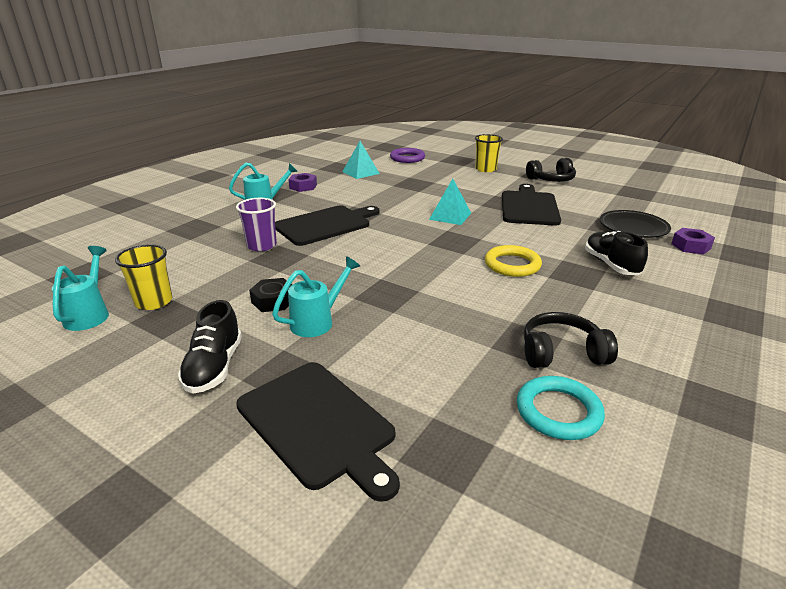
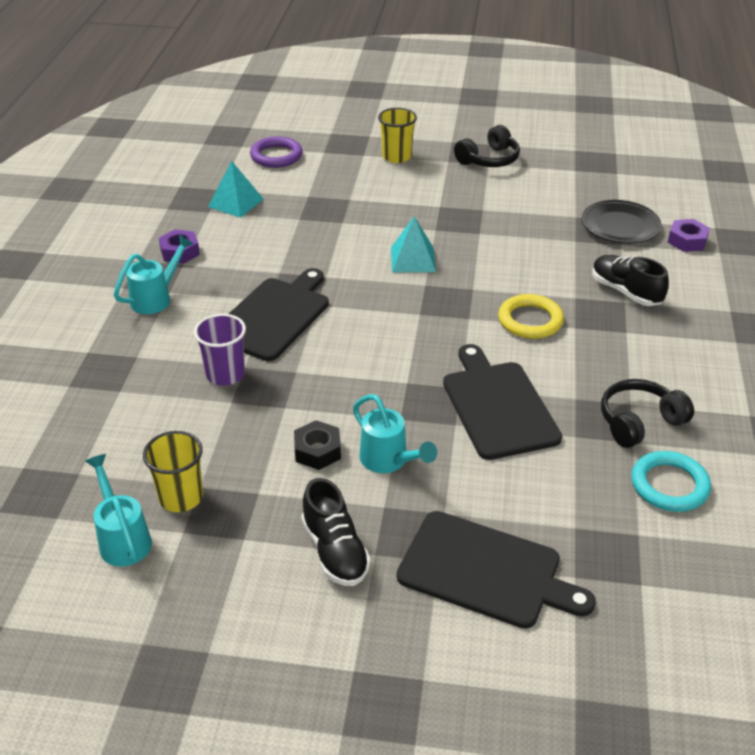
camera: 25 degrees left, 10 degrees up
turquoise watering can [272,256,360,337] -> turquoise watering can turned 120 degrees clockwise [353,394,437,473]
black cutting board [502,184,561,226] -> black cutting board moved to [443,344,562,460]

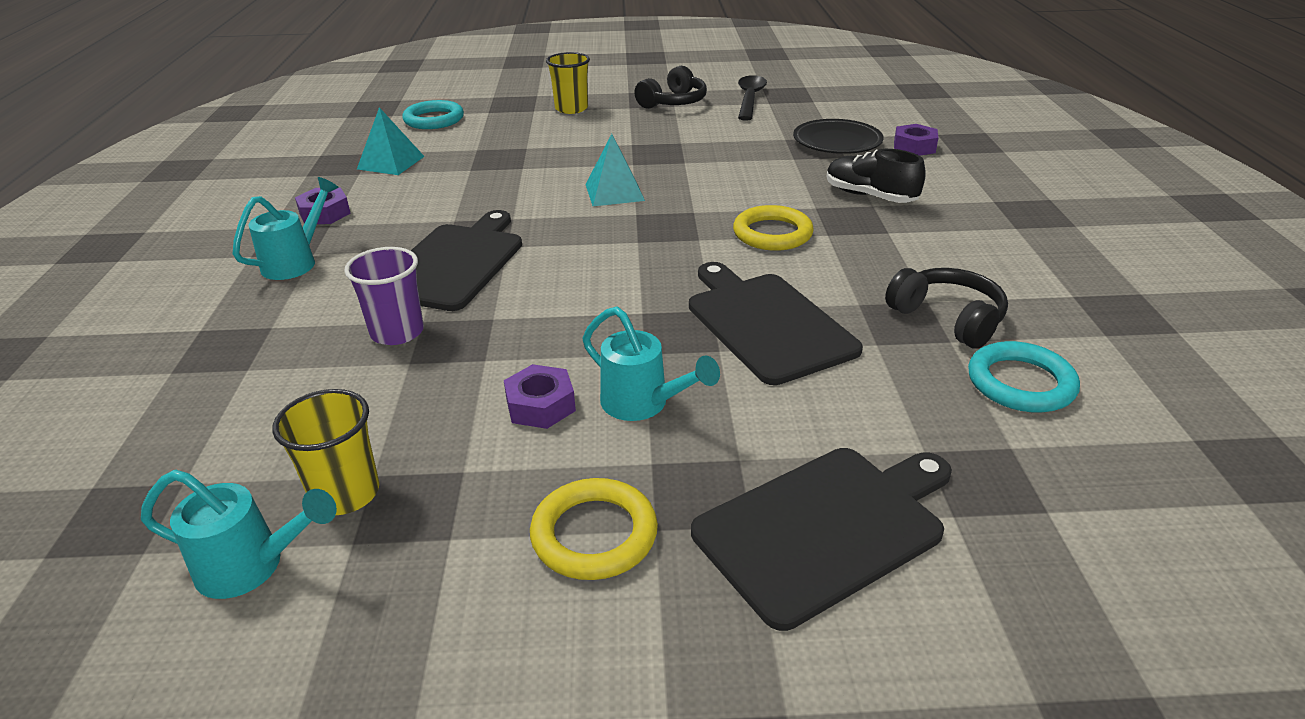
camera: 10 degrees left, 5 degrees down
turquoise watering can [85,454,152,567] -> turquoise watering can turned 135 degrees clockwise [141,470,337,599]
purple ring [250,136,303,168] -> turquoise ring [402,100,464,129]
black nut [294,420,341,470] -> purple nut [504,364,576,429]
black shoe [302,478,371,586] -> yellow ring [530,478,658,580]
black cutting board [397,511,596,629] -> black cutting board turned 45 degrees counterclockwise [691,448,952,631]
black headphones [601,379,694,448] -> black headphones turned 90 degrees clockwise [885,268,1008,349]
none -> black spoon [738,75,767,121]

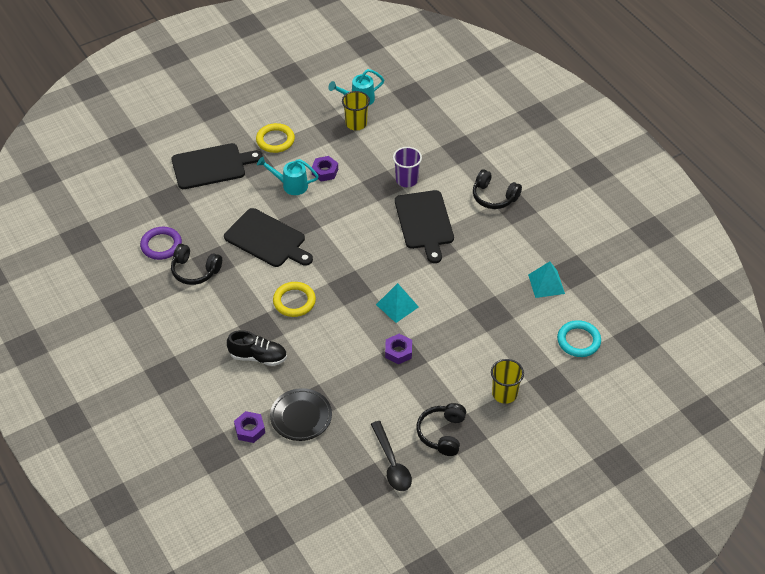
camera: 150 degrees right, 15 degrees up
turquoise watering can [233,177,339,280] -> black headphones [473,169,522,209]
purple nut [295,188,351,224] -> purple nut moved to [385,334,412,364]
black cutting board [691,448,952,631] -> black cutting board turned 135 degrees counterclockwise [172,143,263,189]
turquoise ring [968,341,1080,413] -> purple ring [140,227,182,260]

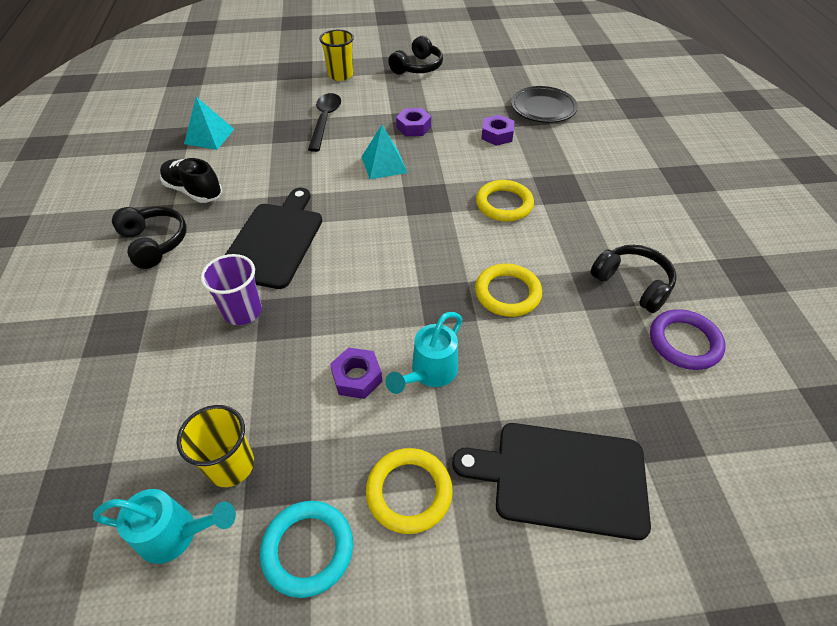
camera: 155 degrees left, 0 degrees up
black cutting board [224,208,313,267] -> yellow ring [475,264,542,317]
black shoe [227,330,287,366] -> black shoe moved to [160,158,222,203]
purple nut [234,411,265,443] -> purple nut moved to [481,115,514,146]
turquoise watering can [257,157,319,195] -> turquoise watering can turned 90 degrees clockwise [385,312,463,394]
black spoon [371,421,412,491] -> black spoon moved to [308,93,341,152]
turquoise ring [557,320,601,357] -> turquoise ring moved to [260,501,353,598]

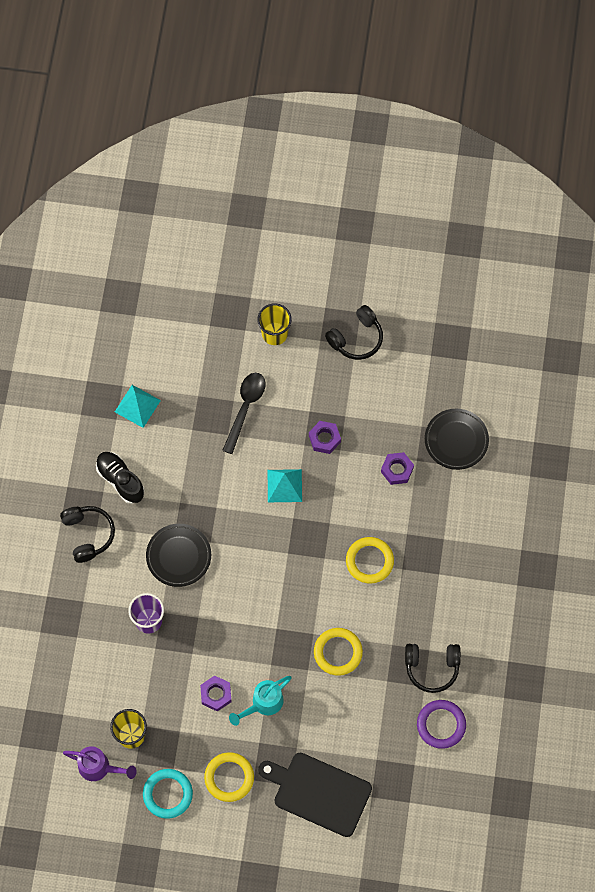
camera: 15 degrees right, 20 degrees up
turquoise watering can [93,489,236,564] -> purple watering can [63,746,137,781]
black cutting board [225,188,322,289] -> black plate [146,524,211,587]
black headphones [590,245,677,313] -> black headphones turned 120 degrees clockwise [405,644,461,693]

